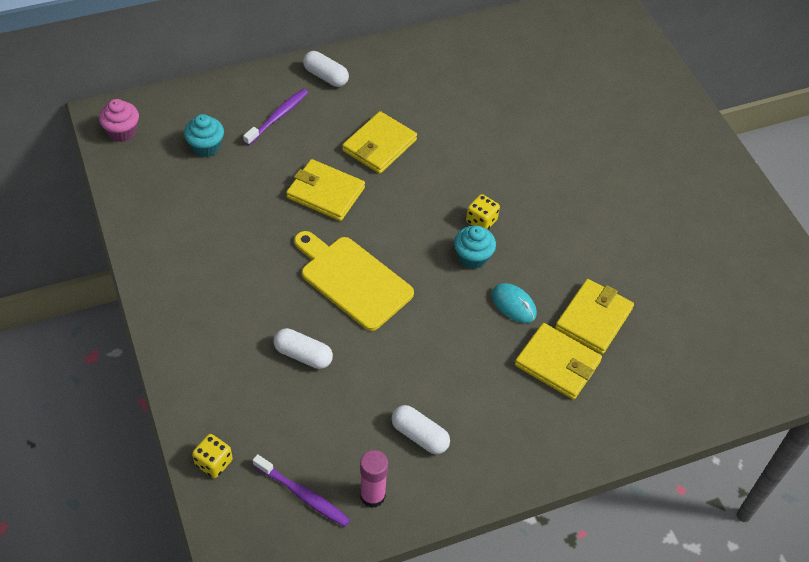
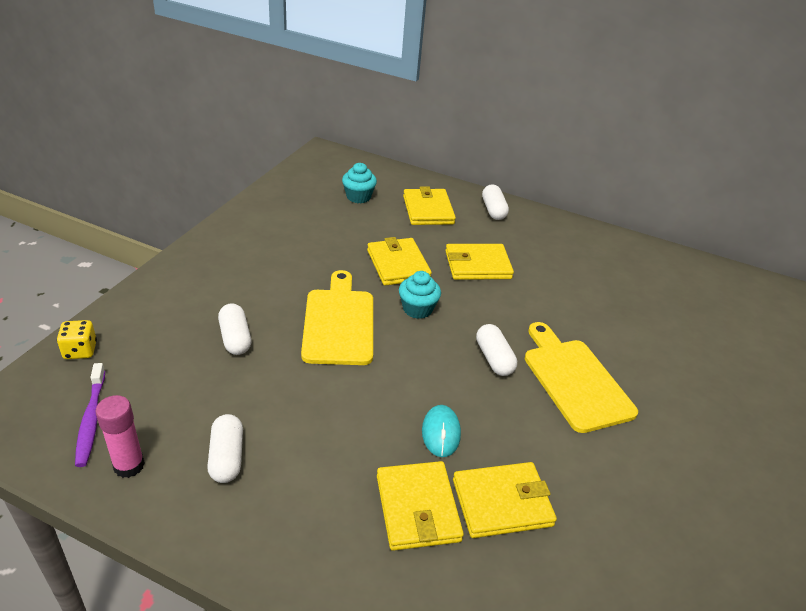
camera: 45 degrees right, 15 degrees down
pink cupcake [99,99,139,142] -> none
purple toothbrush [243,89,308,145] -> yellow wallet [403,187,456,225]
turquoise cupcake [454,225,496,269] -> turquoise cupcake moved to [399,271,441,319]
yellow dice [466,194,500,230] -> white capsule [476,324,517,376]
none -> yellow cutting board [525,322,638,433]

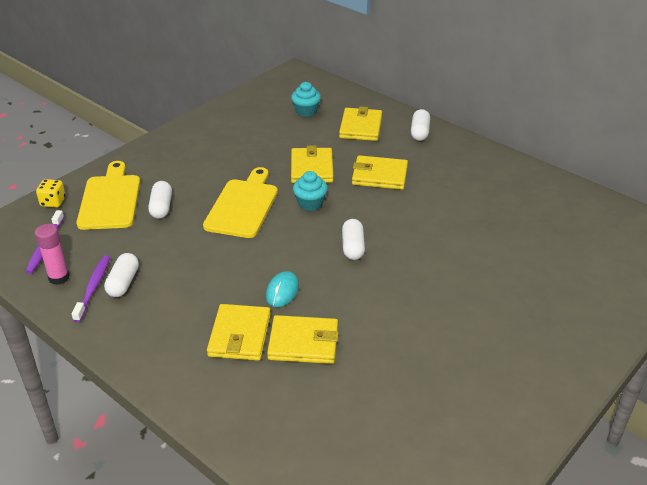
camera: 20 degrees right, 0 degrees up
yellow cutting board [525,322,638,433] -> yellow cutting board moved to [76,161,140,230]
none -> purple toothbrush [72,255,110,322]

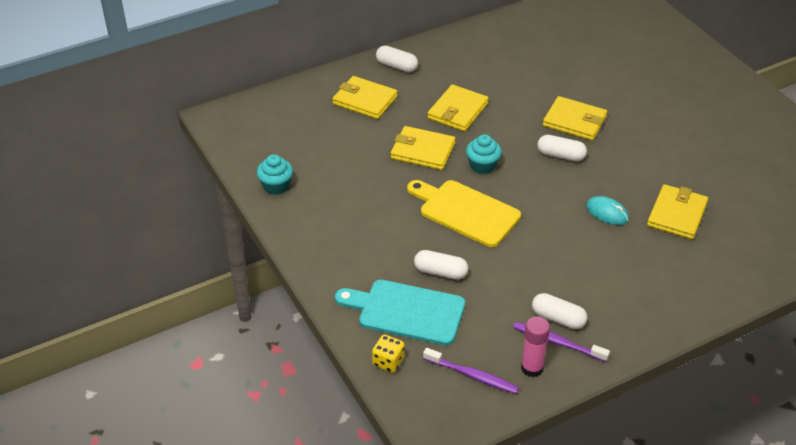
camera: 70 degrees left, 5 degrees up
yellow cutting board [76,161,140,230] -> turquoise cutting board [335,280,465,345]
yellow wallet [207,304,271,361] -> yellow wallet moved to [543,96,607,140]
turquoise cupcake [291,82,321,117] -> turquoise cupcake moved to [256,154,293,195]

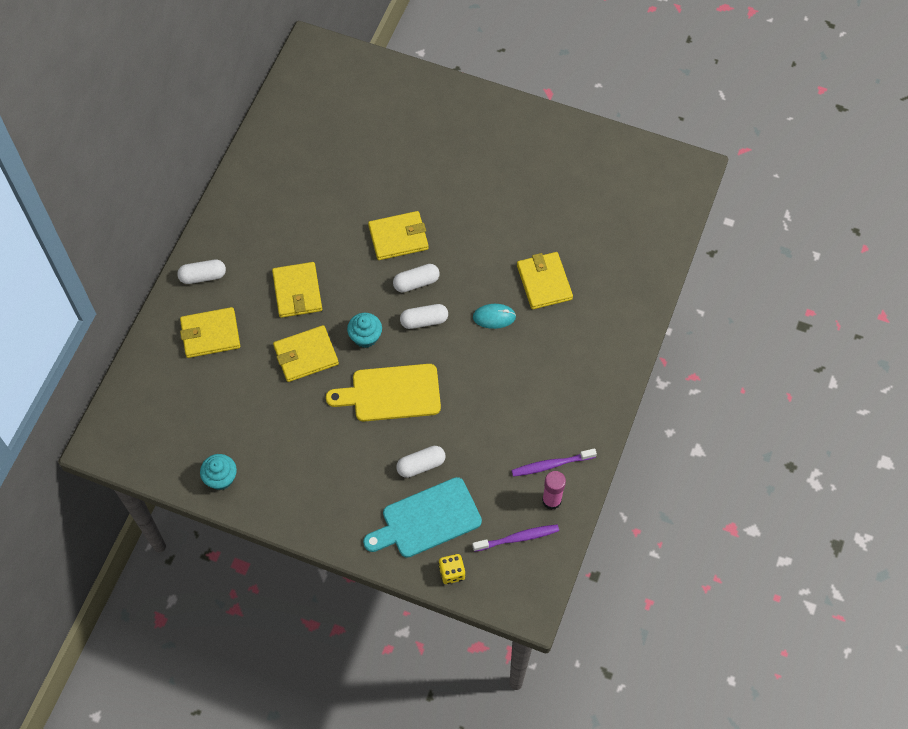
camera: 40 degrees left, 20 degrees up
white capsule [532,293,587,329] -> white capsule moved to [400,304,448,329]

